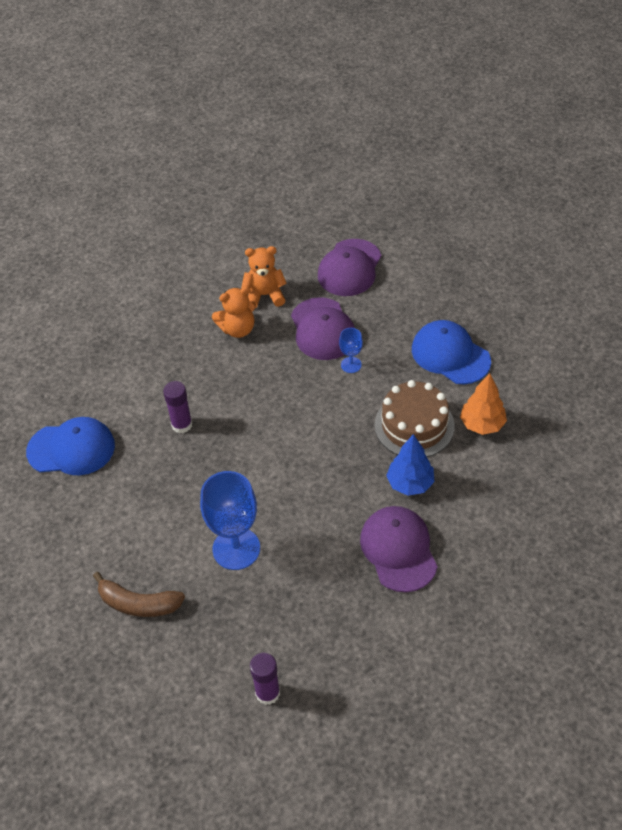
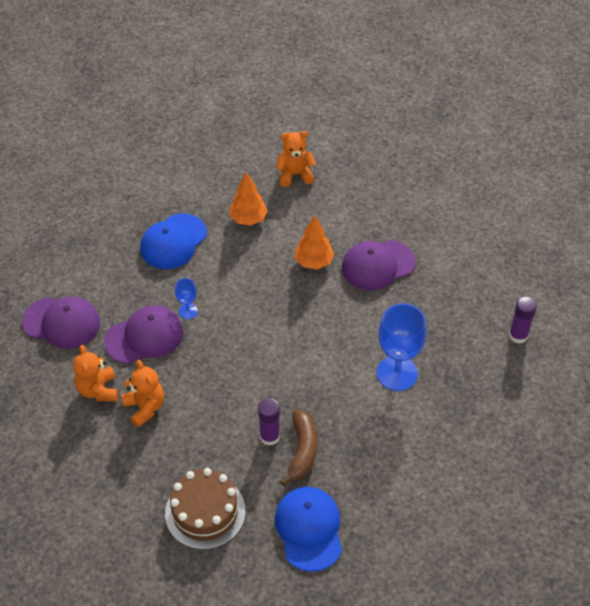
camera: 100 degrees left, 0 degrees up
brown banana [93,572,185,617] -> brown banana moved to [280,410,317,486]
brown cake [374,380,455,457] -> brown cake moved to [165,468,245,550]
blue tree [386,434,435,496] -> orange tree [295,216,334,270]
none -> orange teddy bear [276,131,316,187]

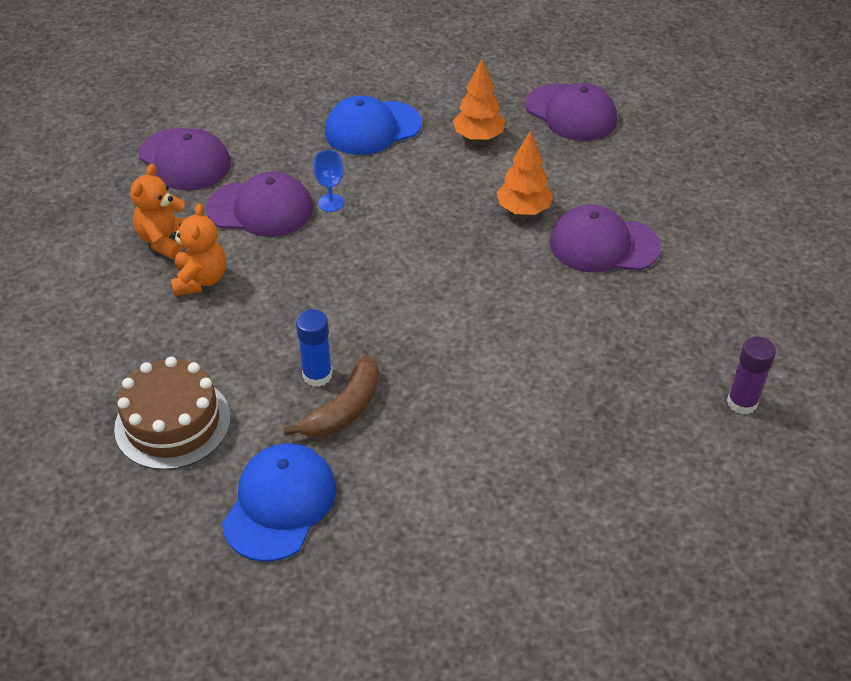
camera: 30 degrees right, 5 degrees down
purple glue stick [258,398,280,446] -> blue glue stick [296,309,332,387]
orange teddy bear [276,131,316,187] -> purple cap [525,83,617,141]
blue goblet [377,303,427,391] -> none

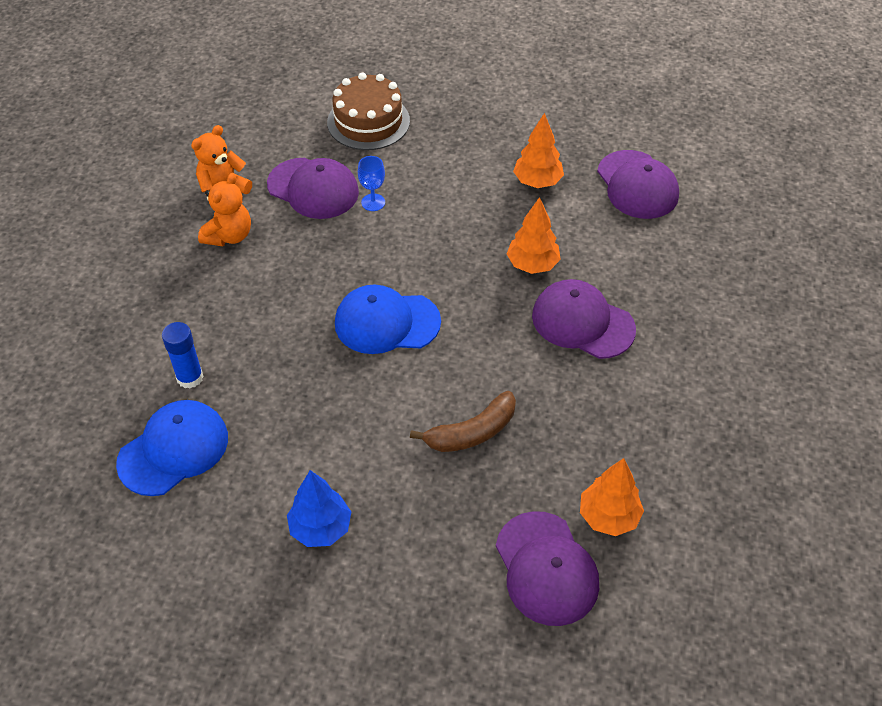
camera: 25 degrees right, 5 degrees up
brown cake [114,357,231,470] -> brown cake moved to [327,72,410,150]
purple cap [139,128,231,191] -> purple cap moved to [496,511,599,626]
brown banana [283,355,379,438] -> brown banana moved to [410,391,516,452]
blue glue stick [296,309,332,387] -> blue glue stick moved to [162,322,204,389]
blue cap [325,96,422,155] -> blue cap moved to [335,285,441,354]
purple glue stick [727,336,776,414] -> orange tree [580,458,644,536]
none -> blue tree [287,470,351,547]

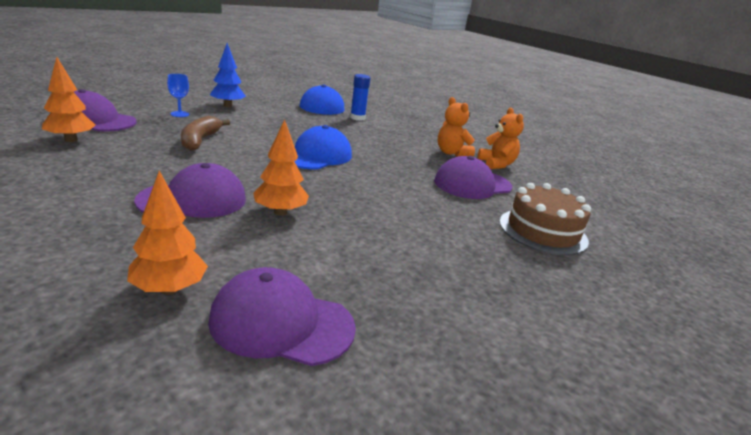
camera: 120 degrees right, 25 degrees down
blue goblet [358,156,385,211] -> blue goblet moved to [167,74,189,117]
orange tree [513,113,564,188] -> orange tree moved to [127,171,208,295]

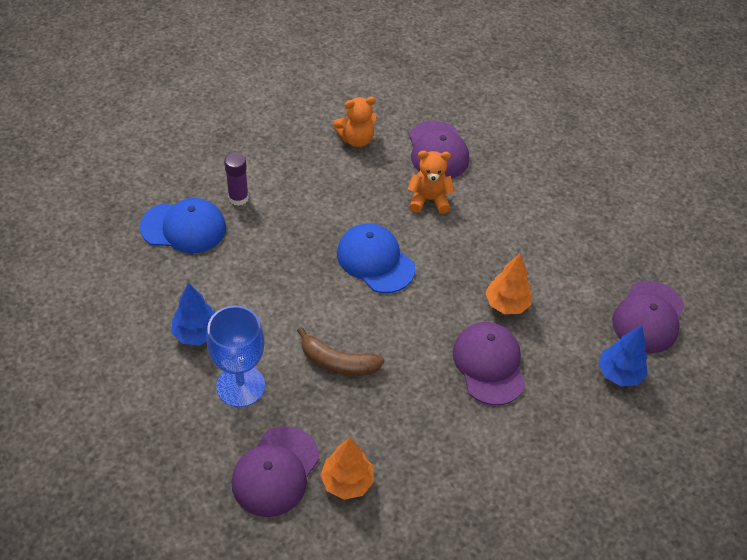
camera: 75 degrees left, 25 degrees up
orange tree [127,171,208,295] -> blue tree [598,325,648,386]
blue goblet [167,74,189,117] -> blue goblet [206,305,265,407], size x2.06
blue glue stick [350,74,370,121] -> purple glue stick [224,152,249,206]
orange teddy bear [478,108,524,169] -> orange teddy bear moved to [408,151,455,214]
brown cake [499,183,591,255] -> none

